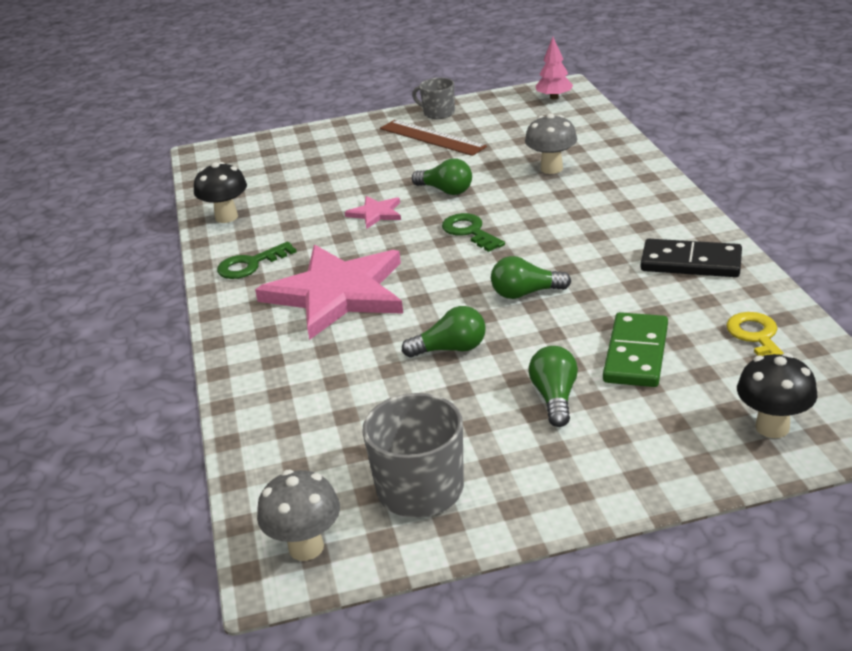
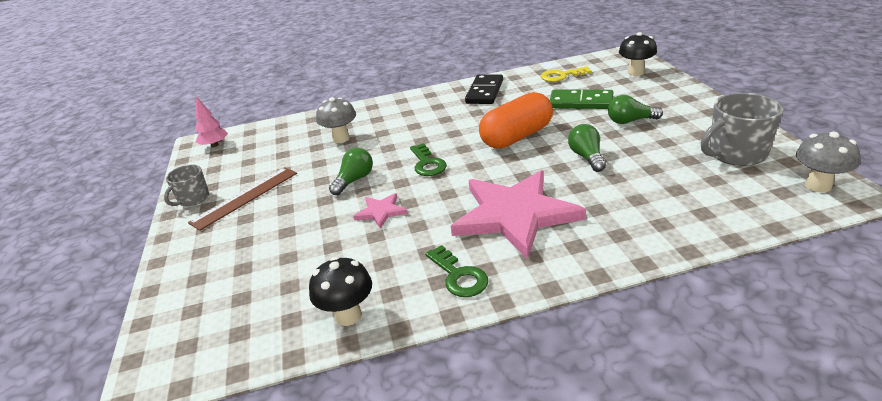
camera: 90 degrees left, 0 degrees up
green key [442,213,505,252] -> green key turned 75 degrees counterclockwise [410,143,447,176]
green light bulb [491,256,571,299] -> orange capsule [479,92,553,149]

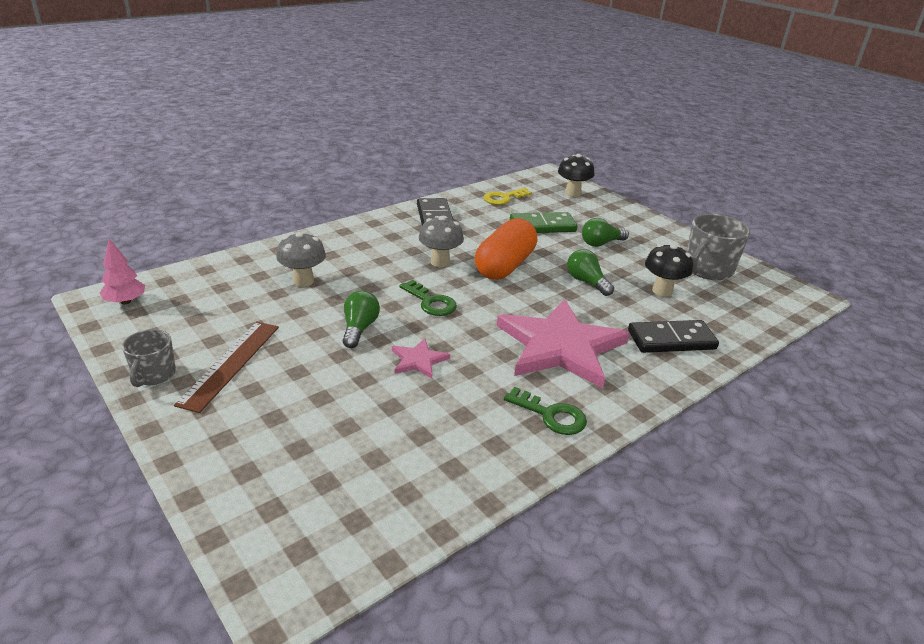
camera: 30 degrees left, 0 degrees up
black mushroom [309,257,372,326] -> black mushroom moved to [645,244,693,297]
grey mushroom [796,131,860,193] -> grey mushroom moved to [419,216,464,267]
none -> black domino [628,320,719,353]

